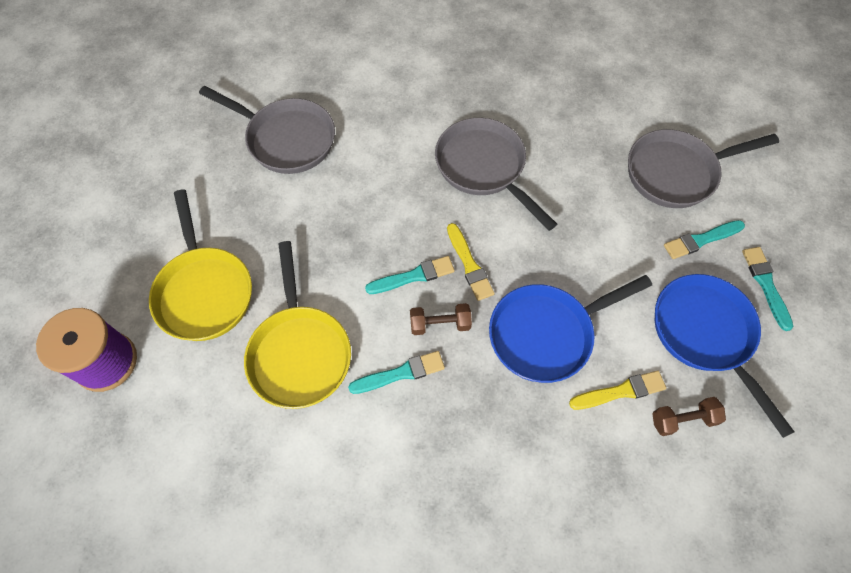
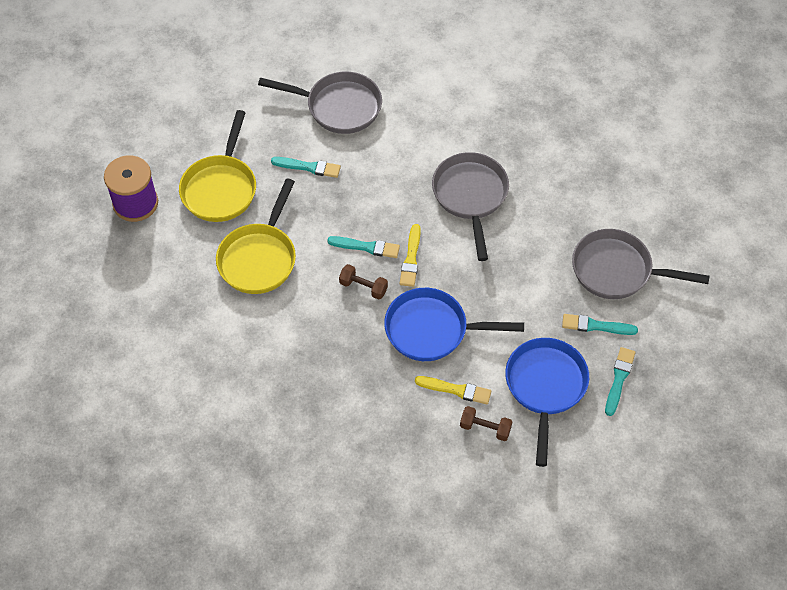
camera: 30 degrees right, 5 degrees down
grey pan [199,86,335,174] -> grey pan turned 45 degrees counterclockwise [258,72,382,134]
turquoise brush [348,351,445,394] -> turquoise brush moved to [271,157,341,178]

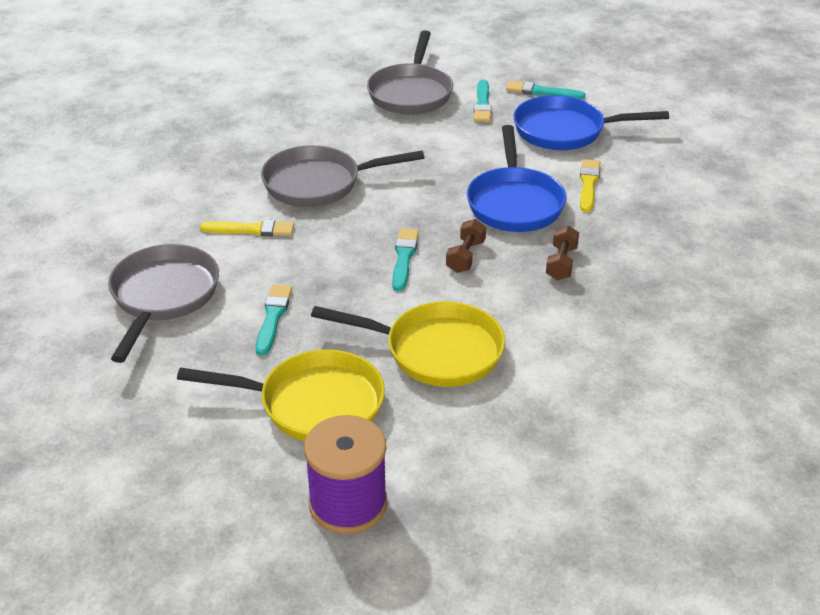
camera: 95 degrees left, 20 degrees down
yellow brush [399,224,421,287] -> yellow brush moved to [200,220,294,236]
brown dumbbell [460,406,512,441] -> brown dumbbell moved to [546,225,579,280]

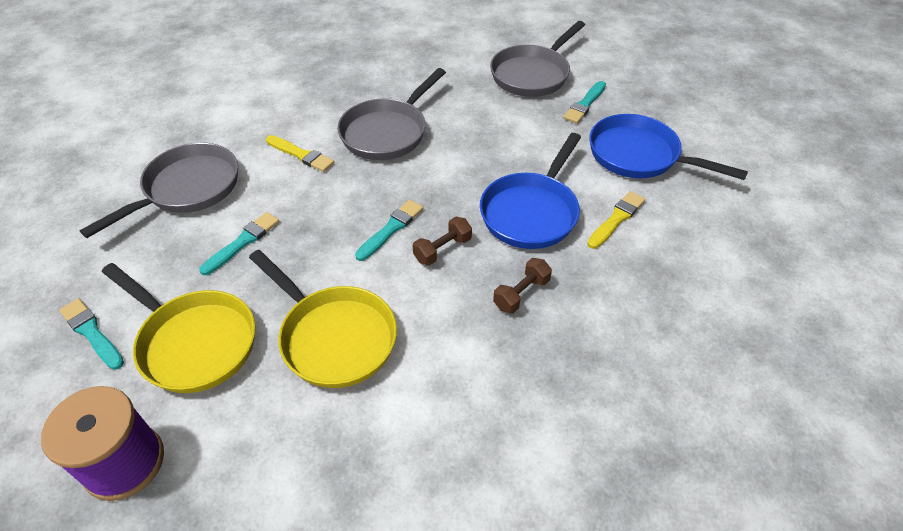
camera: 30 degrees right, 10 degrees up
grey pan [261,145,424,207] -> grey pan turned 75 degrees counterclockwise [337,68,446,160]
turquoise brush [506,81,586,99] -> turquoise brush moved to [59,298,124,370]

